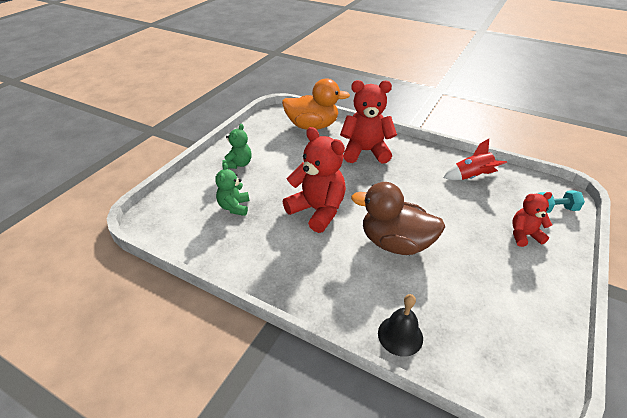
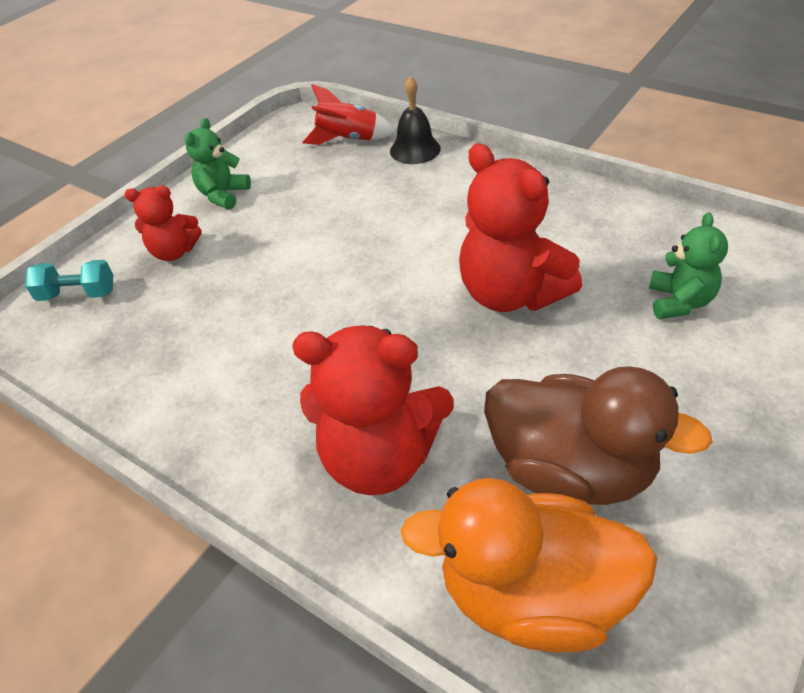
camera: 170 degrees left, 5 degrees up
green teddy bear [222,124,251,169] -> green teddy bear moved to [185,118,251,209]
brown duck [351,182,445,255] -> brown duck moved to [484,366,712,505]
red rocket [444,139,507,180] -> red rocket moved to [302,84,396,145]

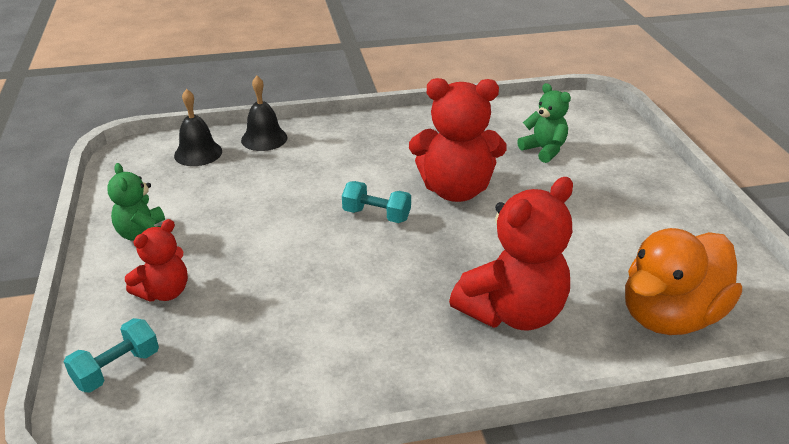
camera: 50 degrees left, 10 degrees down
red rocket [302,84,396,145] -> black bell [174,89,222,166]
brown duck [484,366,712,505] -> none
none -> turquoise dumbbell [342,181,411,223]

